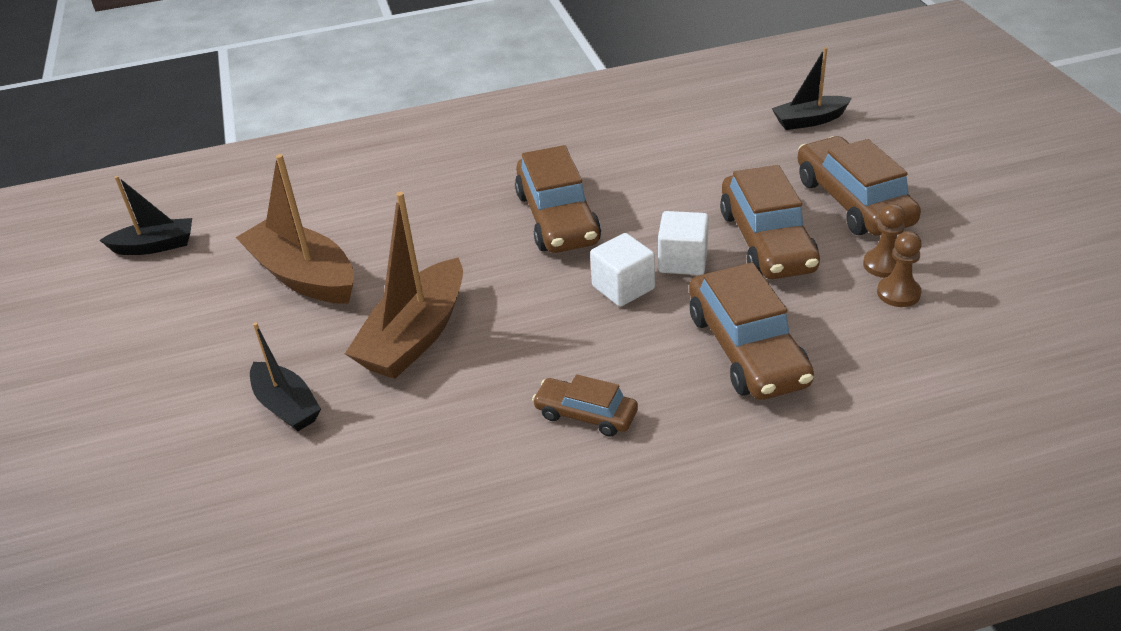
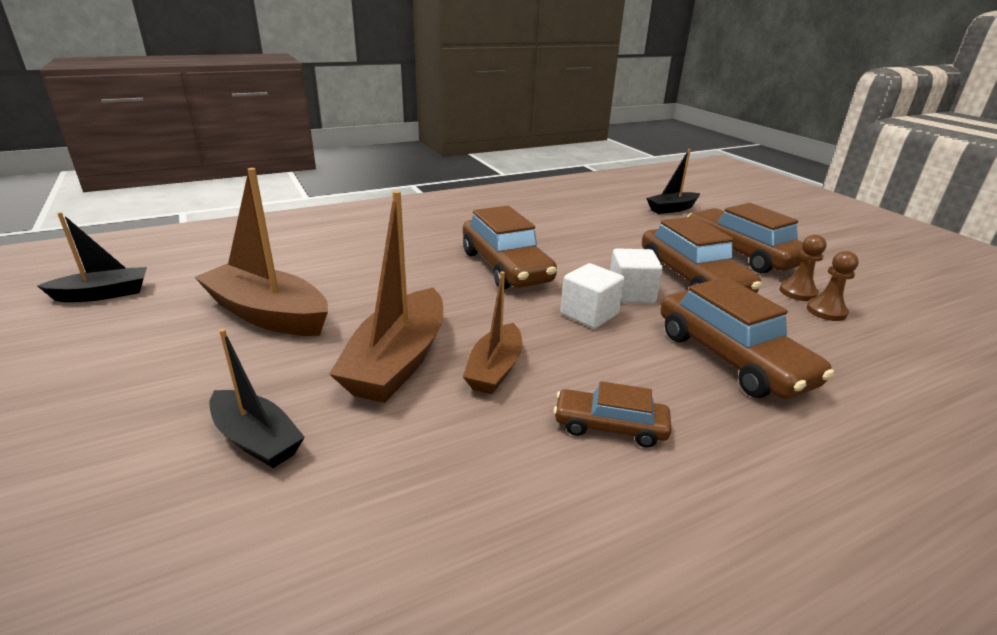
camera: 15 degrees left, 10 degrees down
none -> brown boat [463,271,522,394]

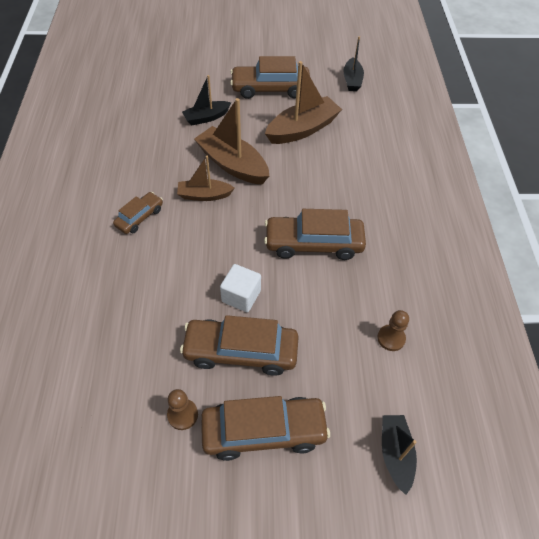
camera: 115 degrees right, 25 degrees up
brown boat [463,271,522,394] -> brown boat turned 45 degrees counterclockwise [177,156,235,201]
white cube [560,263,625,329] -> none
brown car [660,277,834,399] -> brown car moved to [230,56,310,99]
brown pawn [806,251,859,321] -> brown pawn moved to [377,310,409,351]

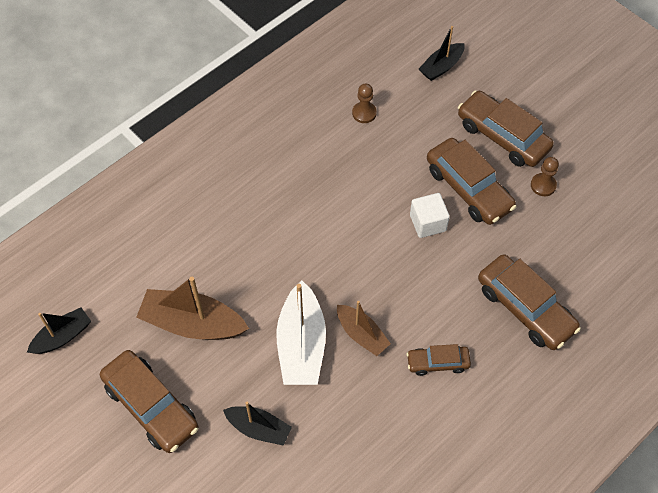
camera: 130 degrees left, 5 degrees up
brown boat [194,98,269,185] -> white boat [276,281,326,385]
brown car [264,209,366,260] -> brown car moved to [478,254,581,350]

